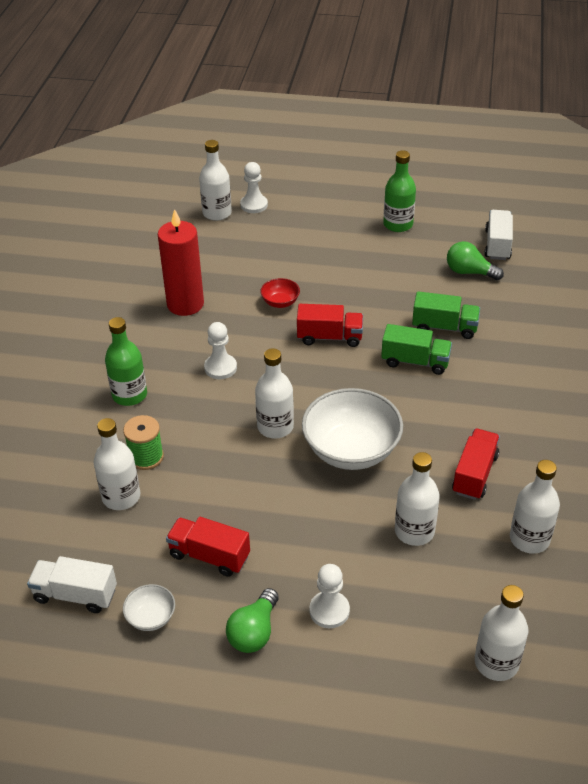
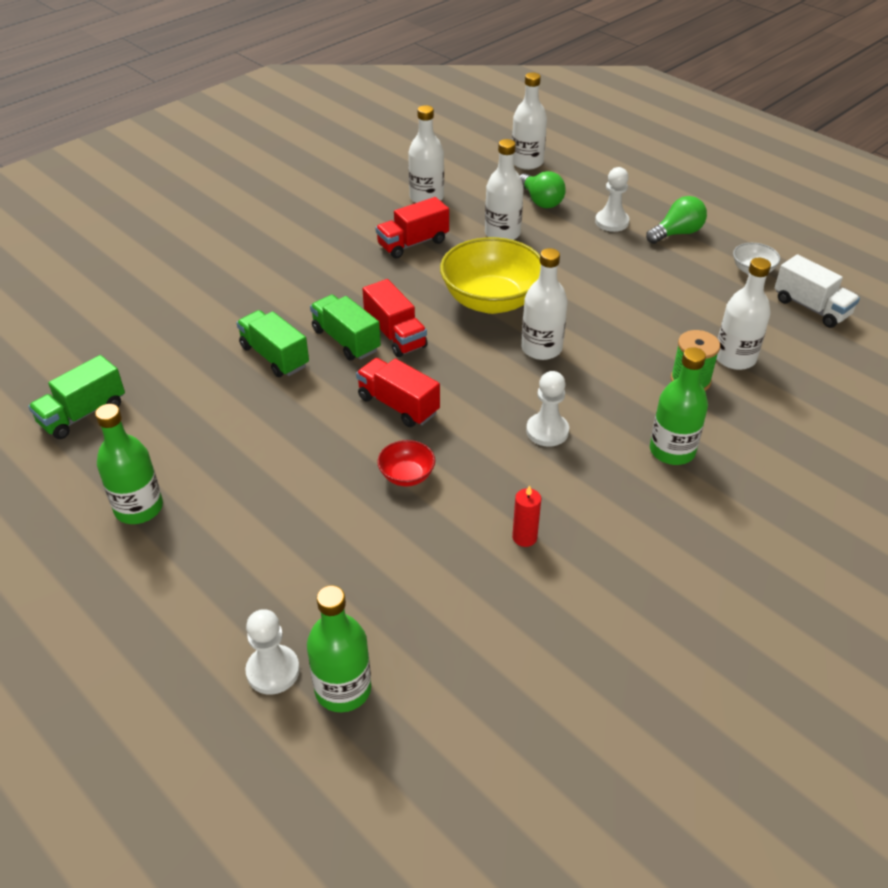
camera: 145 degrees left, 0 degrees up
red candle [158,209,204,316] -> red candle [512,485,541,547], size x0.44
red truck [166,517,250,577] -> red truck moved to [362,279,428,357]
white bottle [199,140,232,221] -> green bottle [307,586,371,712]
white bowl [302,388,403,470] -> yellow bowl [440,237,541,314]
green light bulb [447,241,504,280] -> green light bulb moved to [520,171,566,208]
white truck [484,210,513,260] -> green truck [28,355,125,439]

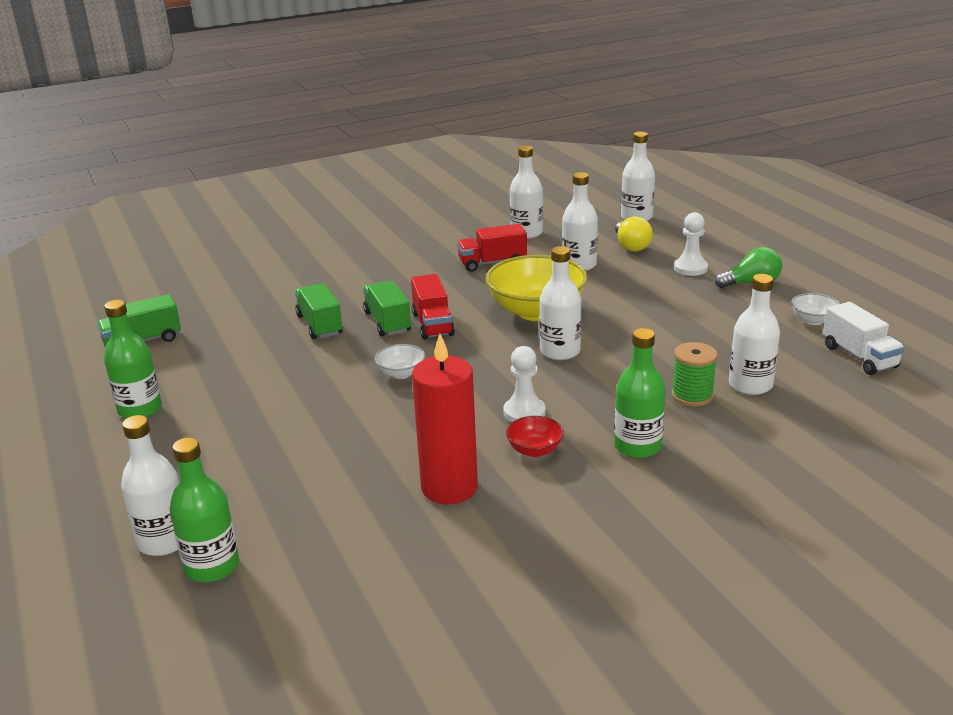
camera: 20 degrees right, 15 degrees down
white pawn [246,609,300,695] -> white bottle [121,415,179,556]
red truck [356,358,440,427] -> white bowl [375,344,426,379]
red bowl [377,440,435,486] -> red bowl moved to [506,416,564,457]
red candle [512,485,541,547] -> red candle [412,334,478,504], size x2.29
green light bulb [520,171,566,208] -> yellow light bulb [615,216,653,251]

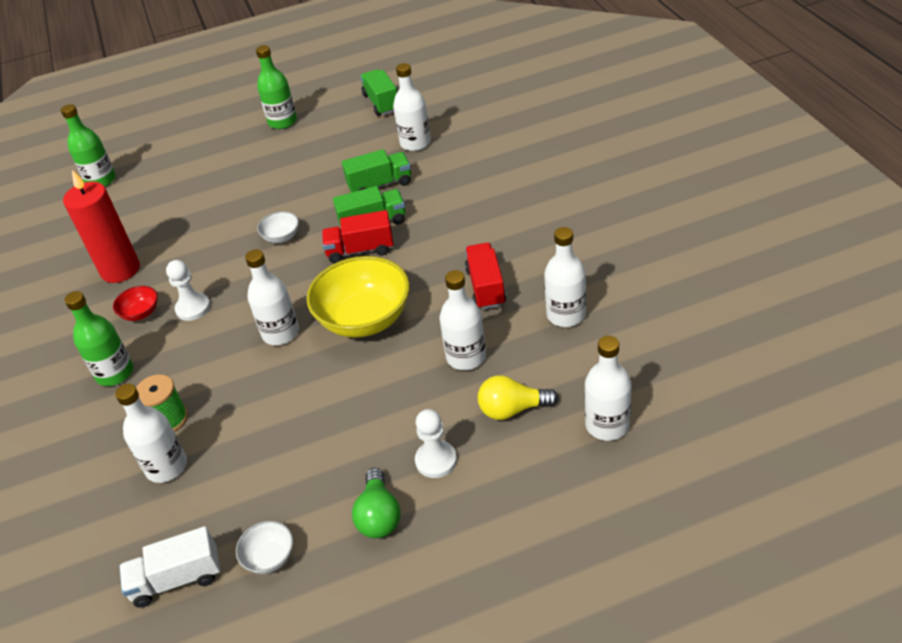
camera: 100 degrees right, 15 degrees up
white bottle [121,415,179,556] -> white bottle moved to [393,63,431,151]

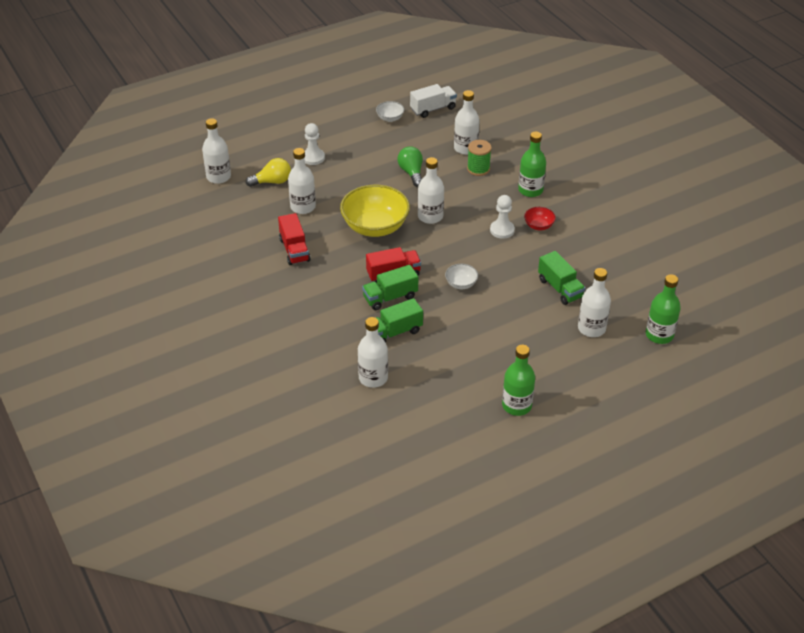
camera: 165 degrees right, 0 degrees up
red candle [63,170,140,283] -> none
green light bulb [352,468,400,538] -> green light bulb moved to [397,146,423,187]
green truck [360,69,397,116] -> green truck moved to [538,251,585,305]
white bottle [544,227,586,327] -> white bottle moved to [578,268,611,337]

